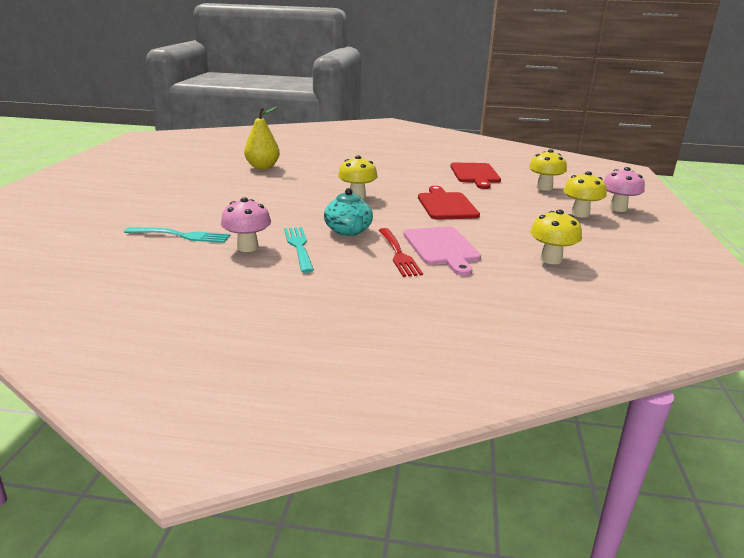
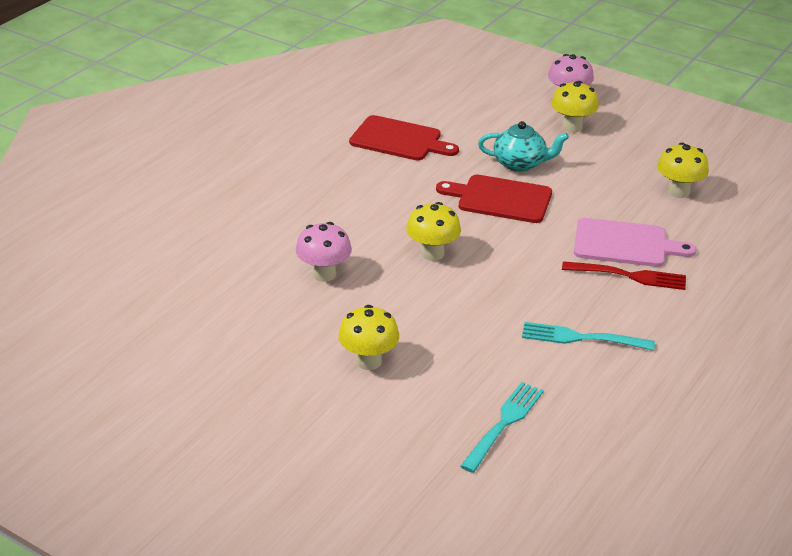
camera: 65 degrees left, 10 degrees up
pink mushroom [221,197,271,252] -> pink mushroom moved to [296,222,352,282]
yellow pear [244,106,280,169] -> none
turquoise teapot [324,188,373,236] -> turquoise teapot moved to [478,121,569,172]
yellow mushroom [529,149,567,191] -> yellow mushroom moved to [339,305,399,370]

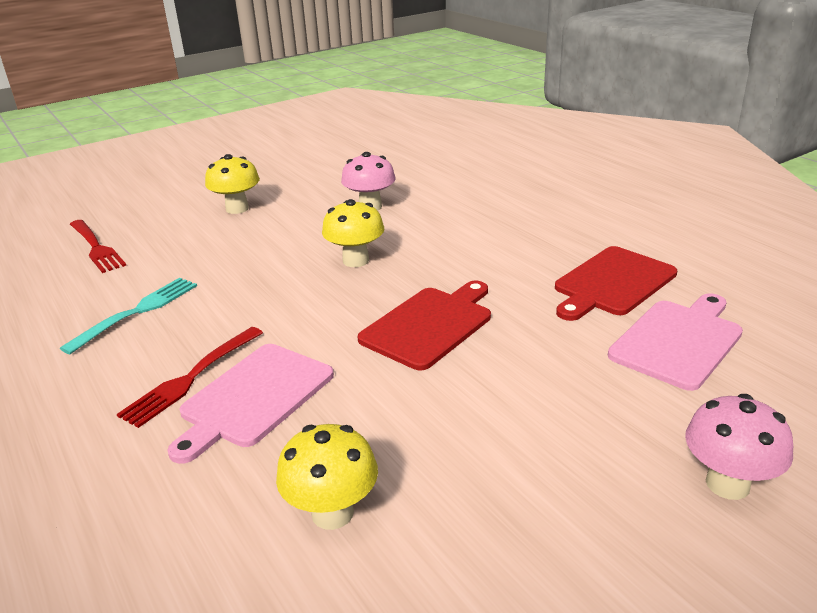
camera: 115 degrees right, 5 degrees down
turquoise fork [460,382,544,473] -> red fork [70,220,126,273]
turquoise teapot [478,121,569,172] -> none
yellow mushroom [551,81,599,132] -> none
none -> pink cutting board [608,293,743,391]

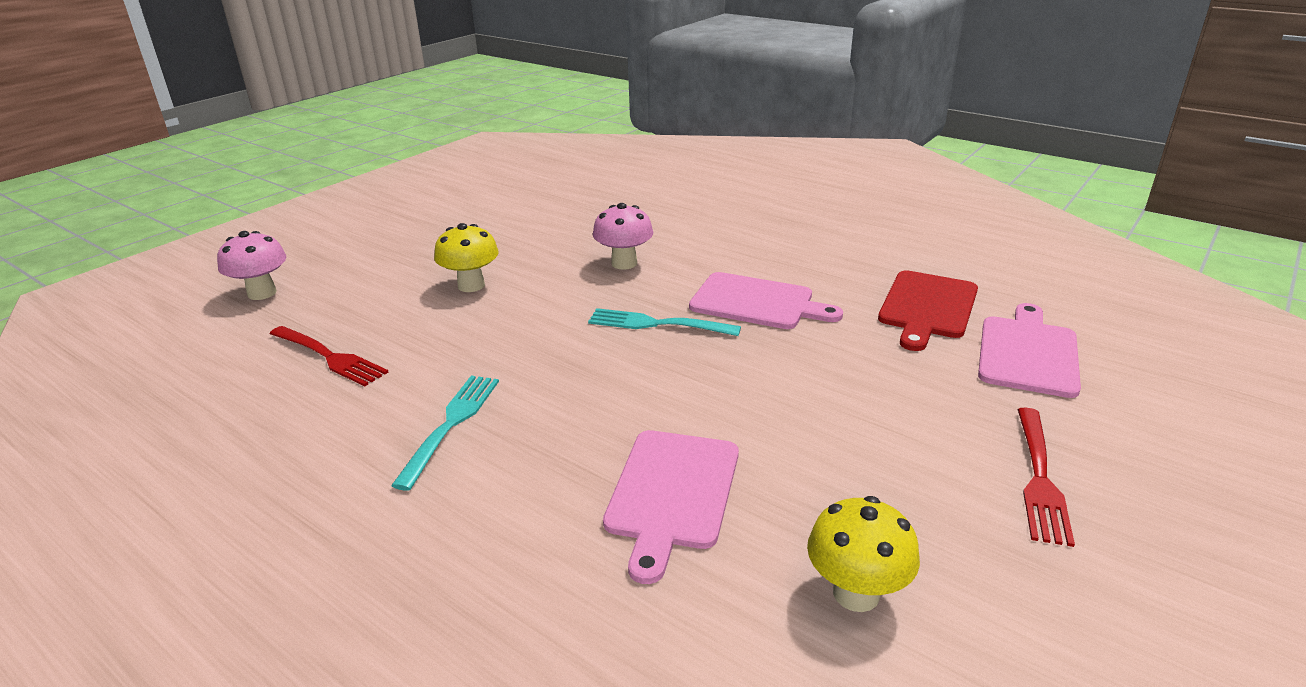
camera: 20 degrees left, 0 degrees up
red fork [117,327,263,428] -> red fork moved to [1017,408,1075,547]
yellow mushroom [322,199,384,267] -> turquoise fork [588,308,741,336]
red cutting board [357,281,491,370] -> none
pink mushroom [685,394,793,500] -> pink mushroom moved to [217,231,287,300]
none -> pink cutting board [689,272,843,329]

